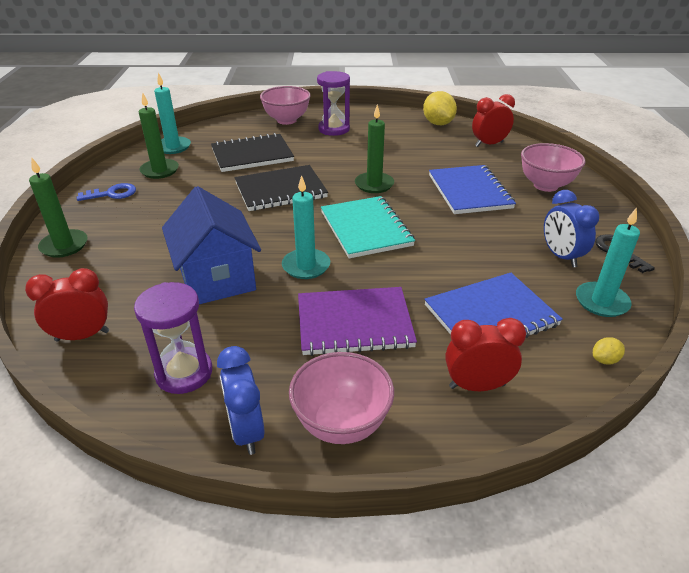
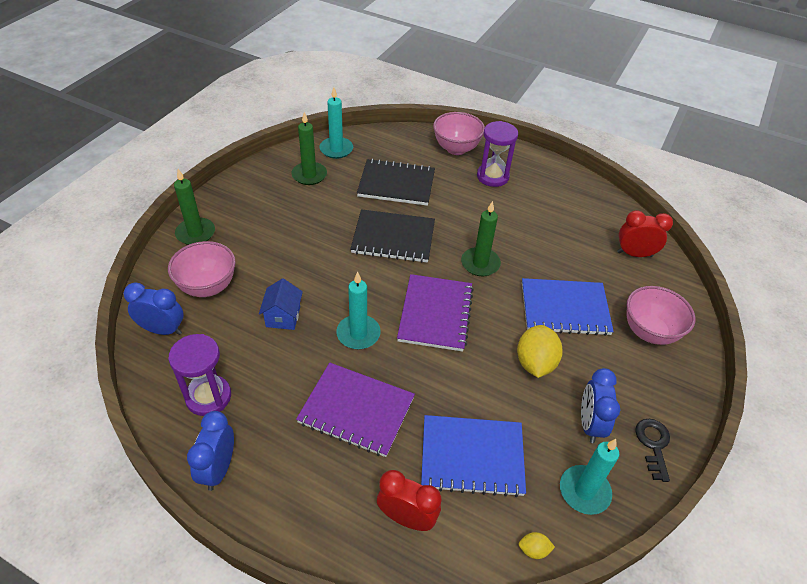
camera: 25 degrees right, 10 degrees up
red clock [25,268,109,341] -> blue clock [123,282,184,335]
blue key [77,183,136,201] -> none
blue house [162,186,261,304] -> blue house [259,278,303,330], size x0.53
pink bowl [289,352,394,444] -> pink bowl moved to [168,241,236,297]
turquoise notebook [321,196,415,258] -> purple notebook [397,274,474,352]
yellow lemon [423,91,457,125] -> yellow lemon moved to [517,325,563,378]
blue notebook [429,165,516,214] -> blue notebook turned 75 degrees clockwise [522,278,614,336]

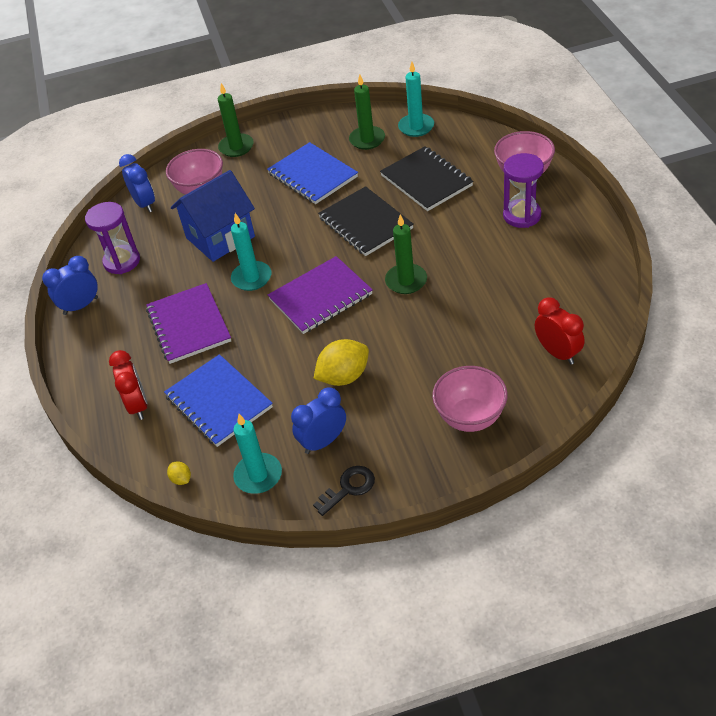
camera: 55 degrees right, 0 degrees up
blue house [259,278,303,330] -> blue house [171,170,255,262], size x1.90
blue notebook [522,278,614,336] -> blue notebook moved to [267,142,358,204]

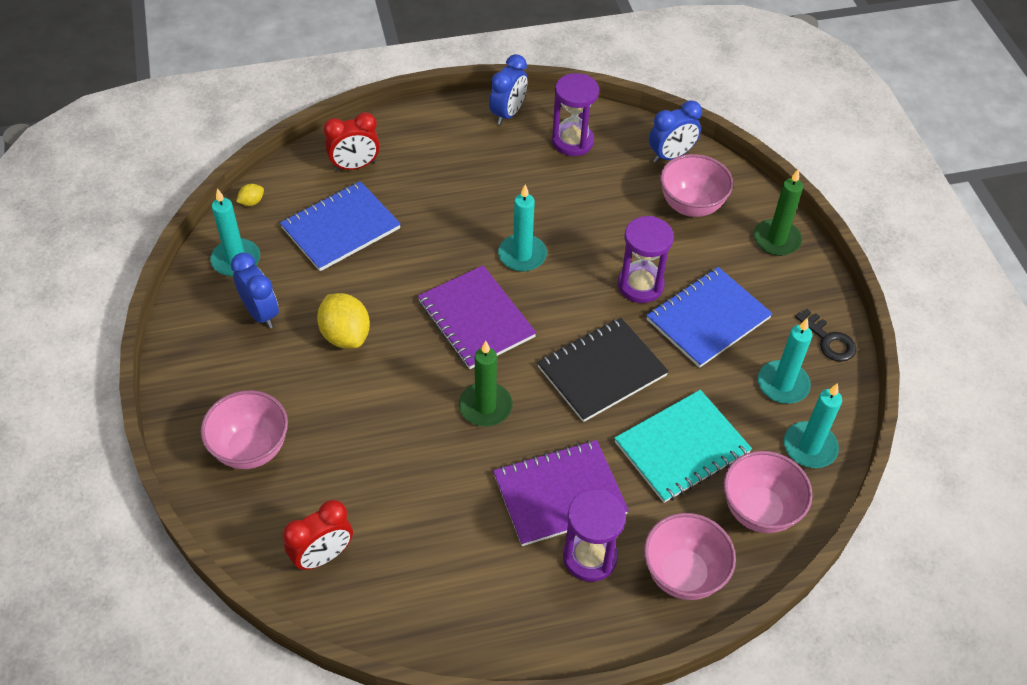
camera: 85 degrees right, 5 degrees up
blue clock [42,256,98,315] -> blue clock turned 60 degrees clockwise [489,54,528,125]
purple notebook [146,283,231,364] -> purple notebook moved to [493,440,629,546]
blue house [171,170,255,262] -> none
black key [313,466,375,516] -> black key moved to [795,309,856,362]
green candle [349,74,385,150] -> turquoise candle [758,318,812,404]
black notebook [380,146,473,211] -> turquoise notebook [614,390,752,503]
none -> purple hourglass [618,216,674,303]
none -> pink bowl [723,451,813,533]

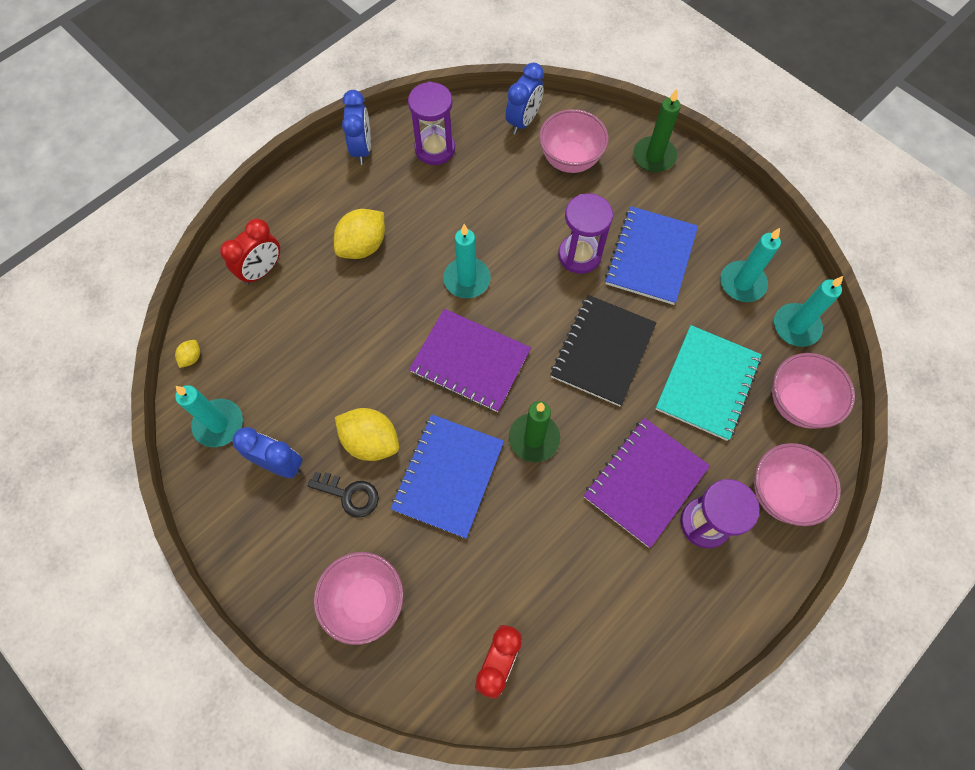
camera: 30 degrees left, 15 degrees up
blue notebook [280,181,401,271] -> blue notebook moved to [391,414,504,538]
black key [795,309,856,362] -> black key moved to [308,472,379,518]
none -> yellow lemon [334,209,385,259]

